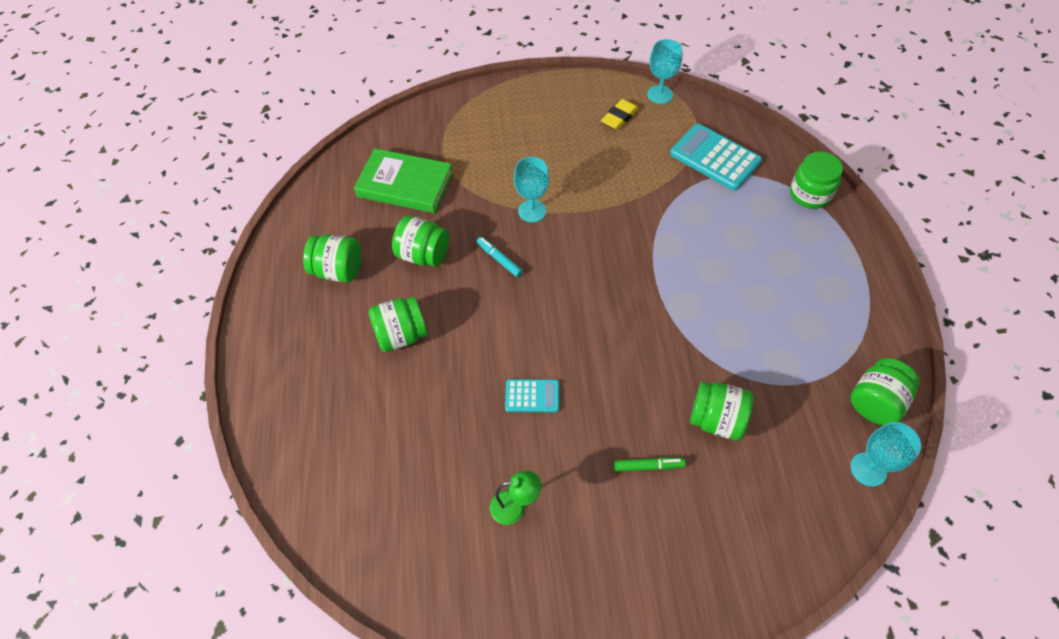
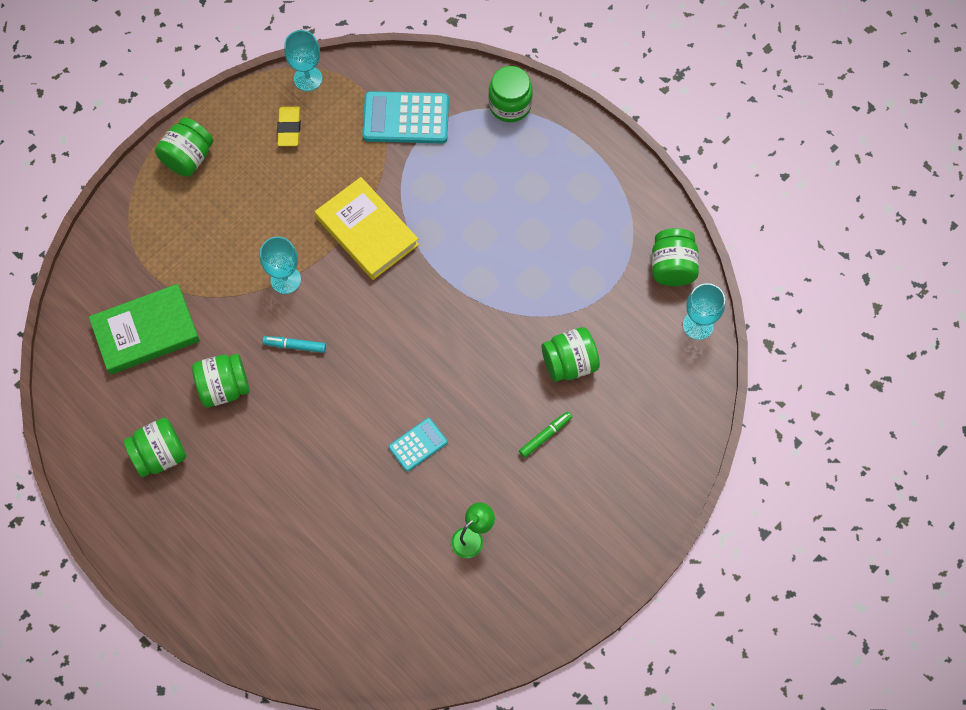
camera: 40 degrees left, 10 degrees up
green jar [369,297,428,352] -> green jar moved to [155,118,213,177]
none -> yellow book [315,177,419,280]

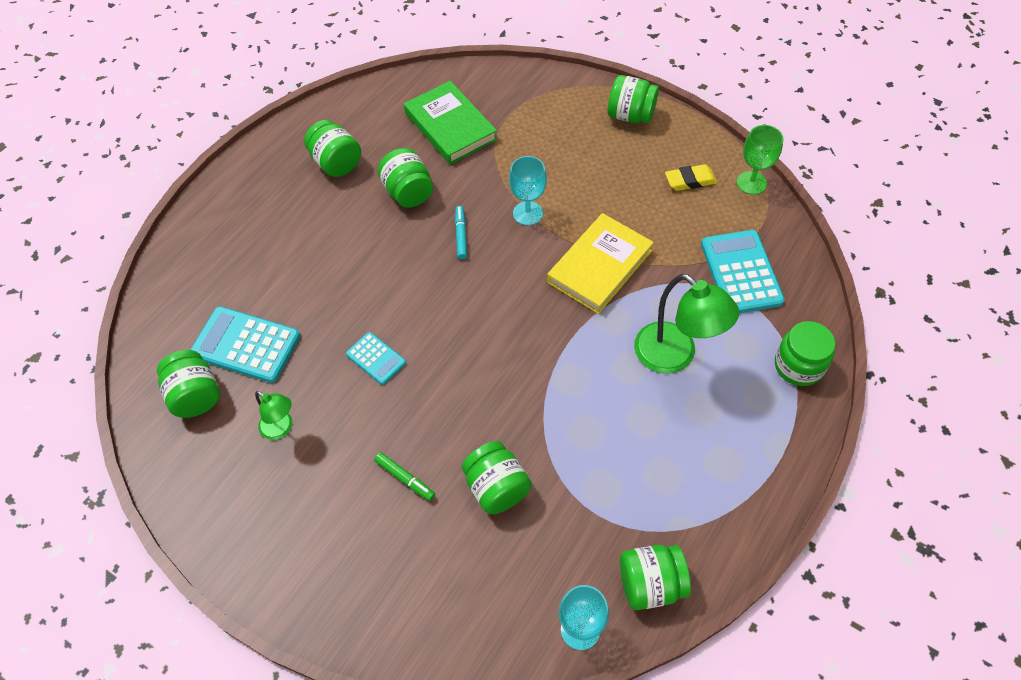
camera: 80 degrees right, 10 degrees down
turquoise goblet [284,30,322,91] -> green goblet [737,125,784,195]
none -> green jar [157,350,220,418]
none -> turquoise calculator [190,306,300,383]
none -> green lamp [634,274,739,374]

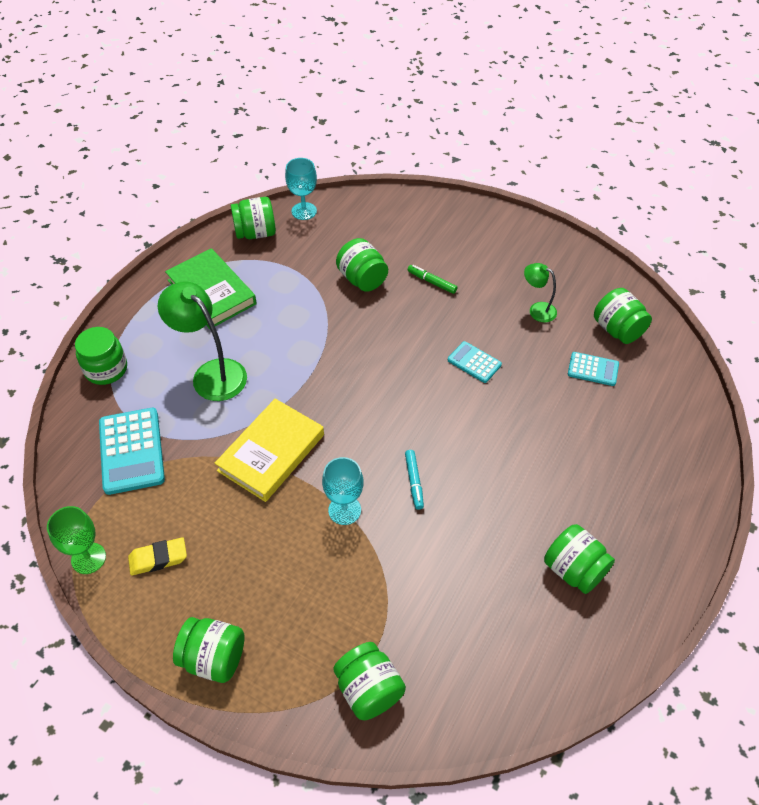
camera: 175 degrees right, 5 degrees down
turquoise calculator [190,306,300,383] -> turquoise calculator [568,352,619,386], size x0.56
green jar [378,148,433,208] -> green jar moved to [333,642,406,720]
green book [404,81,497,165] -> green book moved to [165,248,256,329]

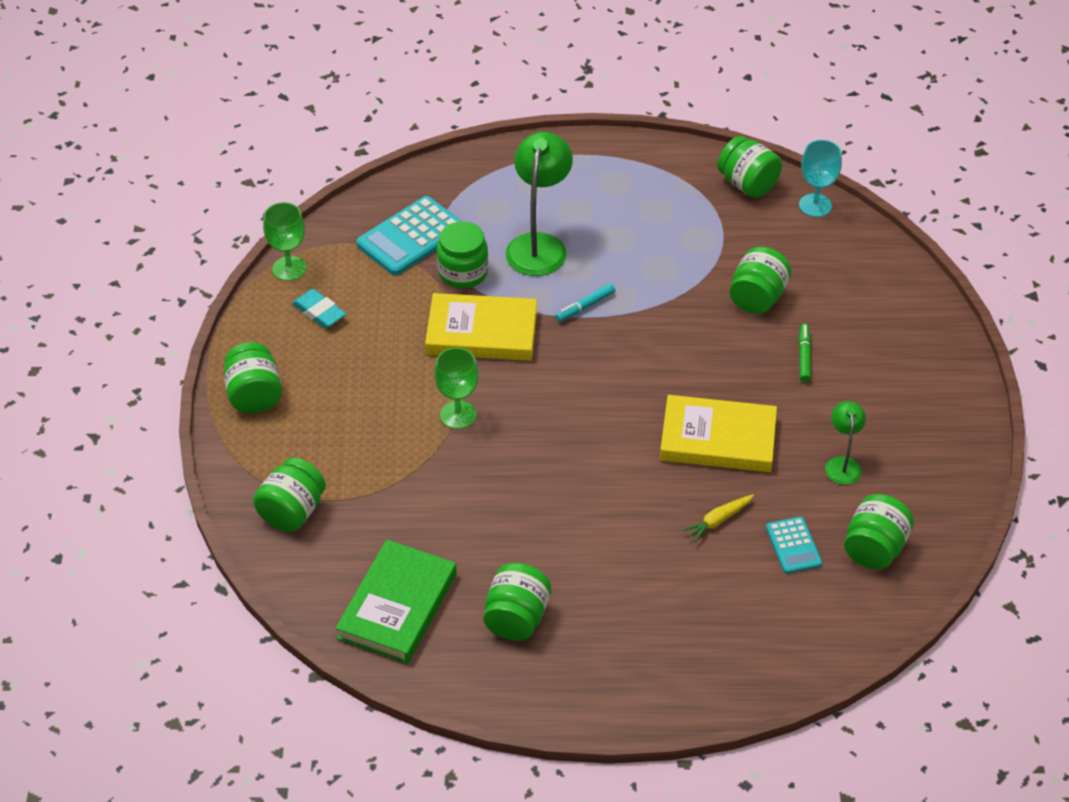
camera: 60 degrees right, 5 degrees down
green jar [75,327,127,385] -> green jar moved to [437,221,488,289]
yellow eraser [128,537,187,576] -> turquoise eraser [292,289,346,328]
green book [165,248,256,329] -> green book moved to [335,540,457,664]
turquoise goblet [322,457,363,525] -> green goblet [434,348,478,429]
turquoise marker [405,450,424,510] -> turquoise marker moved to [555,283,615,322]
turquoise calculator [448,341,502,383] -> yellow book [660,395,777,472]
none -> yellow carrot [682,495,754,543]

